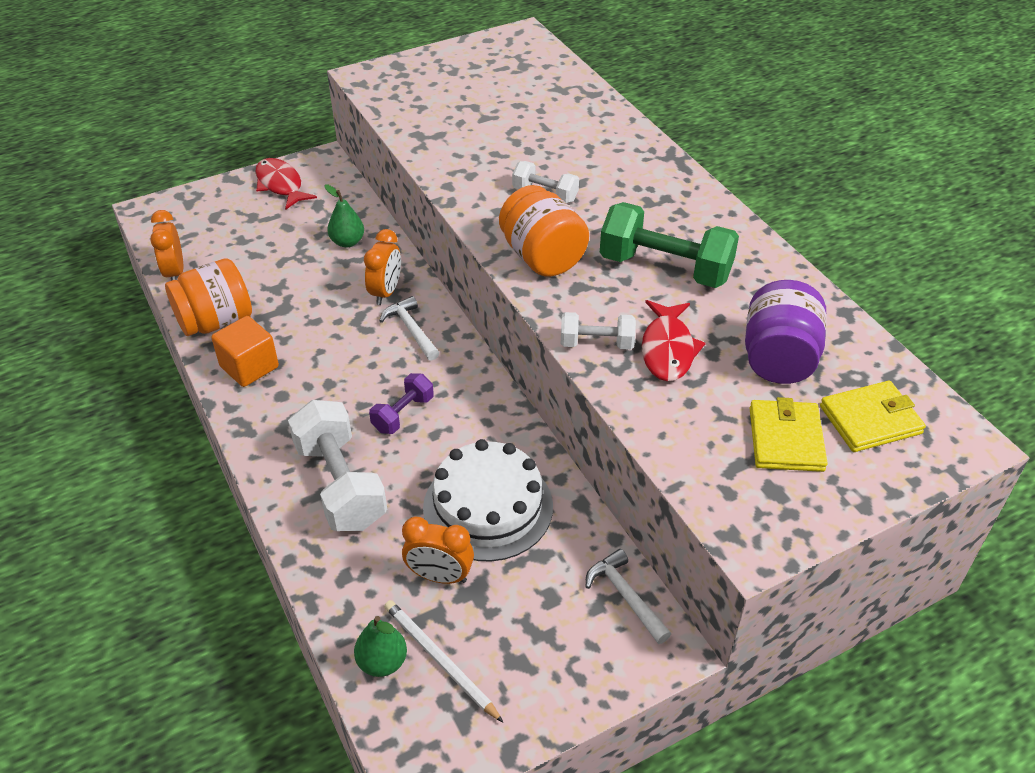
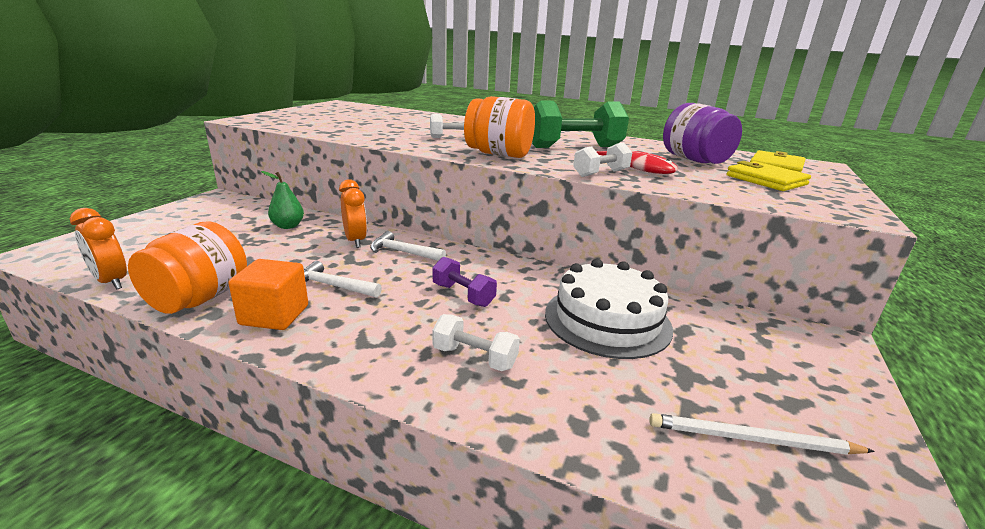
camera: 40 degrees left, 20 degrees down
red fish [255,158,317,209] -> none
white dumbbell [288,400,387,531] -> white dumbbell [432,314,520,371], size x0.54
green pear [354,616,407,677] -> none
purple dumbbell [369,373,434,434] -> purple dumbbell turned 45 degrees counterclockwise [432,257,497,307]
orange clock [402,517,474,584] -> none
white hammer [586,549,671,644] -> white hammer moved to [304,261,382,298]

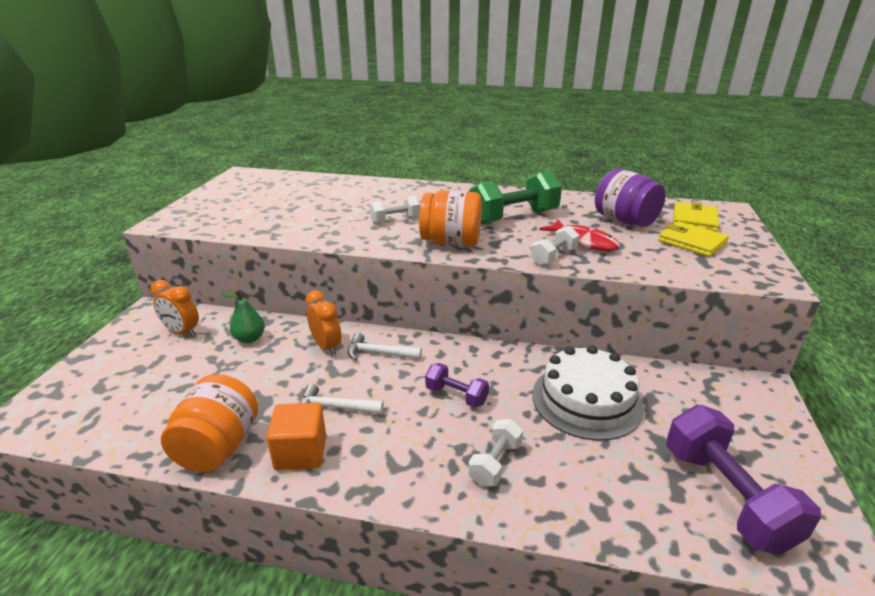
camera: 10 degrees left, 5 degrees up
orange clock [70,208,127,289] -> orange clock moved to [151,280,199,337]
white dumbbell [432,314,520,371] -> white dumbbell turned 75 degrees counterclockwise [468,419,523,486]
white pencil [649,413,875,455] -> purple dumbbell [666,405,821,555]

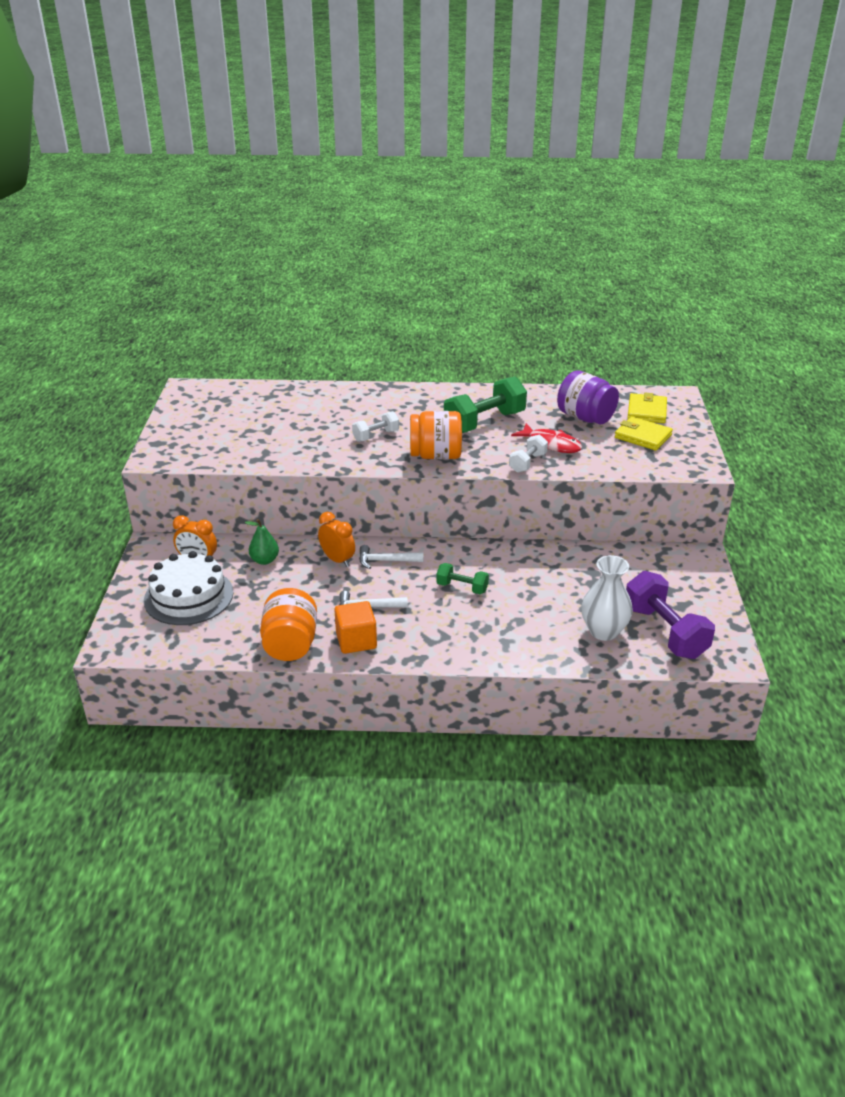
camera: 10 degrees left, 5 degrees up
purple dumbbell [425,363,489,408] -> green dumbbell [436,563,489,594]
white dumbbell [468,419,523,486] -> none
white cake [532,345,644,441] -> white cake moved to [144,551,233,625]
none -> white vase [581,555,633,641]

